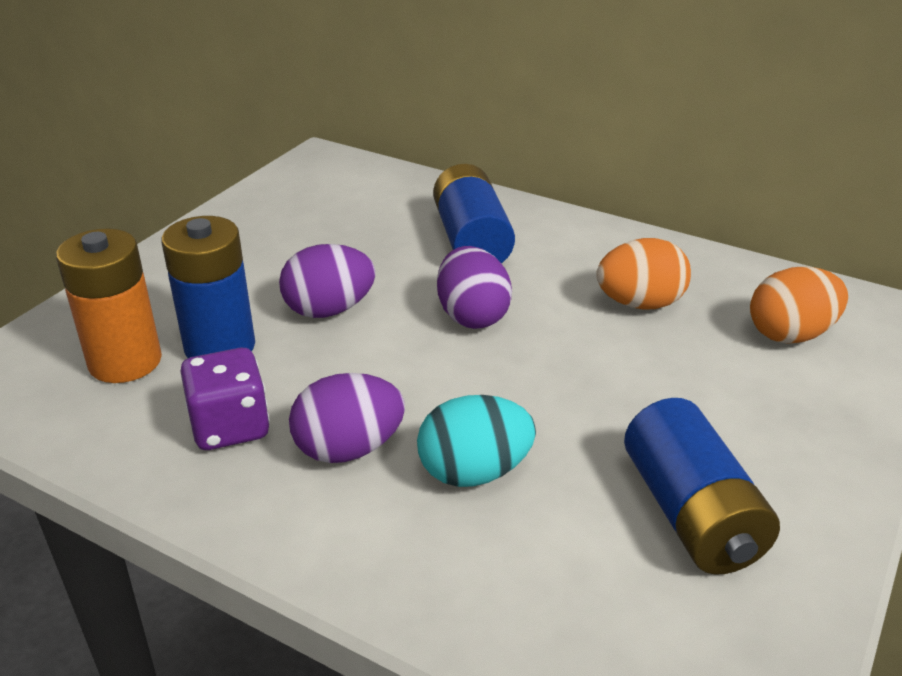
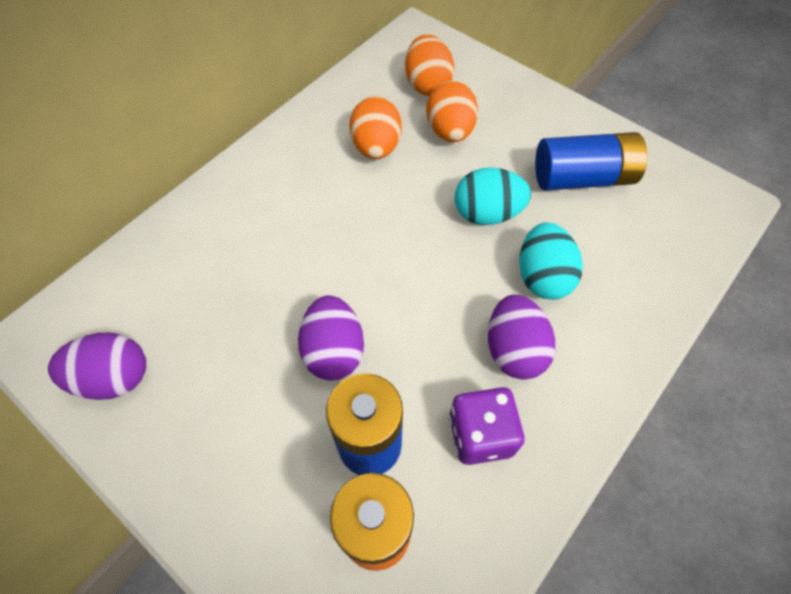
camera: 80 degrees left, 25 degrees up
blue battery [433,164,515,263] -> none
purple egg [437,246,512,329] -> purple egg moved to [48,332,146,400]
none -> orange egg [426,81,478,142]
none -> turquoise egg [454,168,531,225]

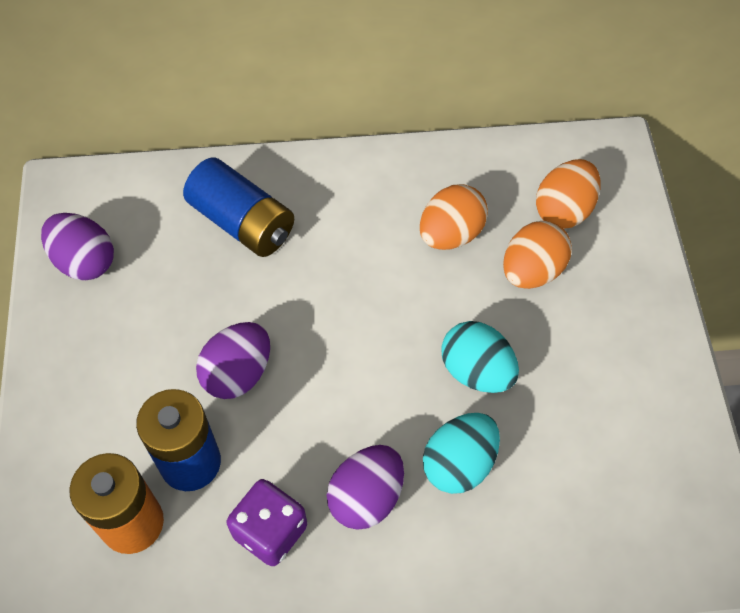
camera: 45 degrees right, 0 degrees up
blue battery [535,132,647,191] -> blue battery moved to [183,158,294,257]

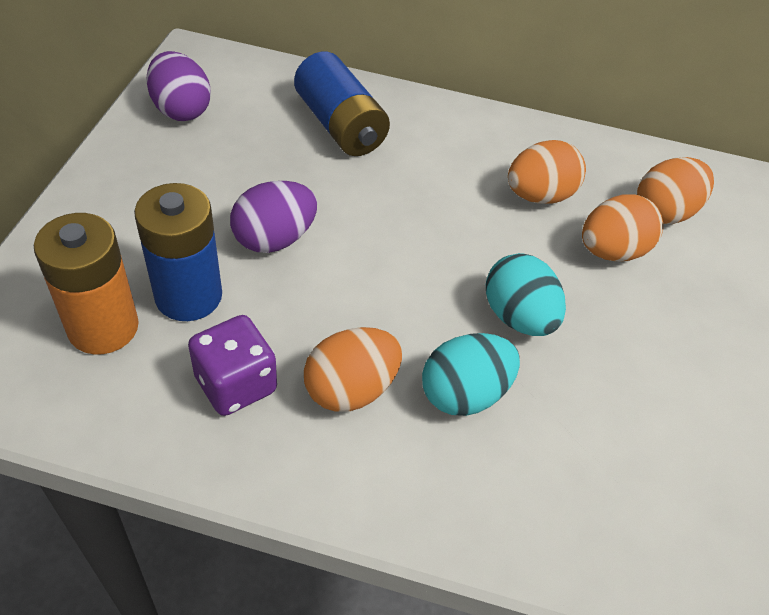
camera: 15 degrees right, 10 degrees down
purple egg [327,445,404,530] -> orange egg [304,327,402,412]

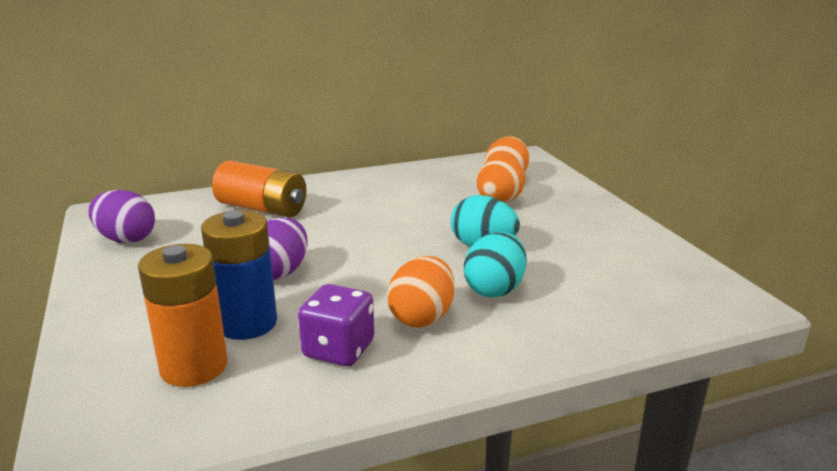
camera: 30 degrees left, 25 degrees down
blue battery [294,52,390,156] -> orange battery [212,161,306,218]
orange egg [508,140,586,204] -> none

